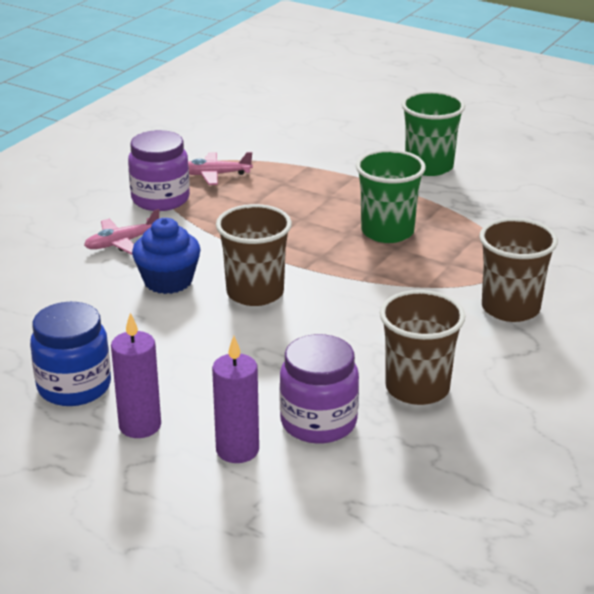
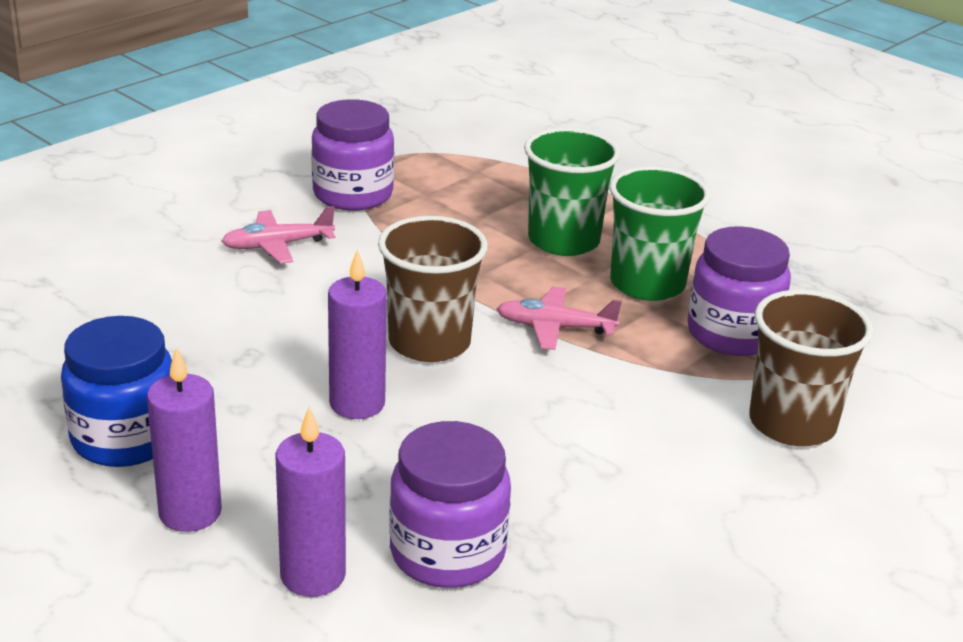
camera: 10 degrees right, 0 degrees up
blue cupcake [132,218,201,294] -> none
pink plane [188,152,253,185] -> pink plane moved to [497,287,622,350]
brown cup [380,290,465,405] -> none
green cup [401,91,465,176] -> green cup moved to [524,128,620,256]
none -> purple candle [328,249,387,419]
none -> purple jar [687,226,791,356]

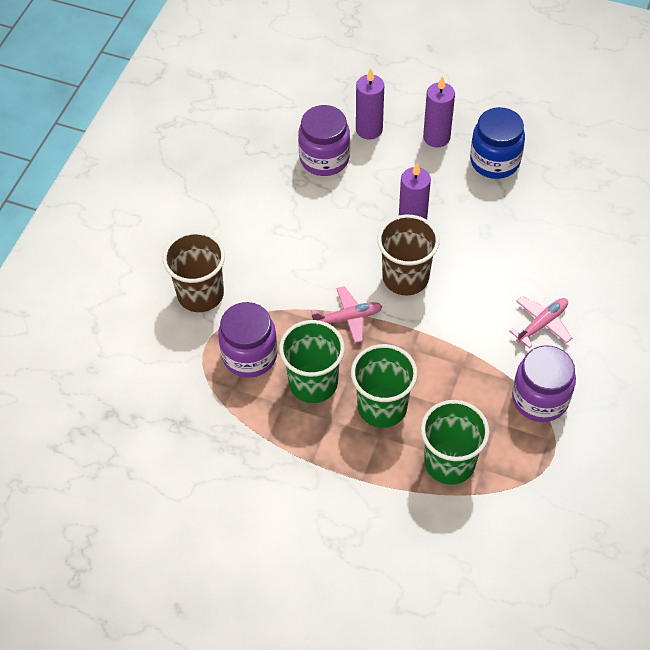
camera: 160 degrees right, 25 degrees up
none -> green cup [421,400,490,485]

